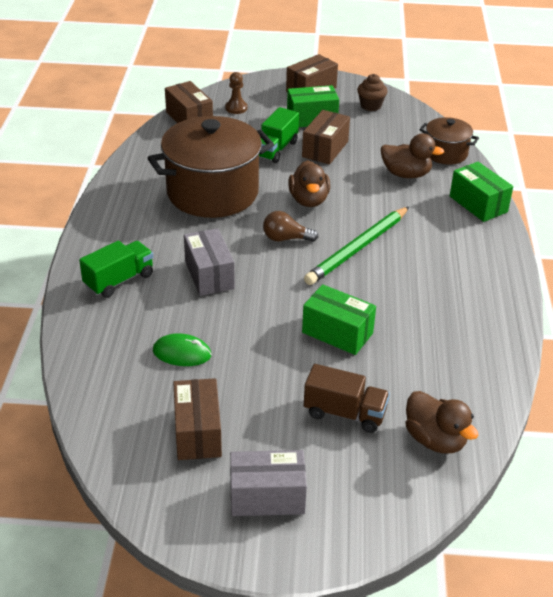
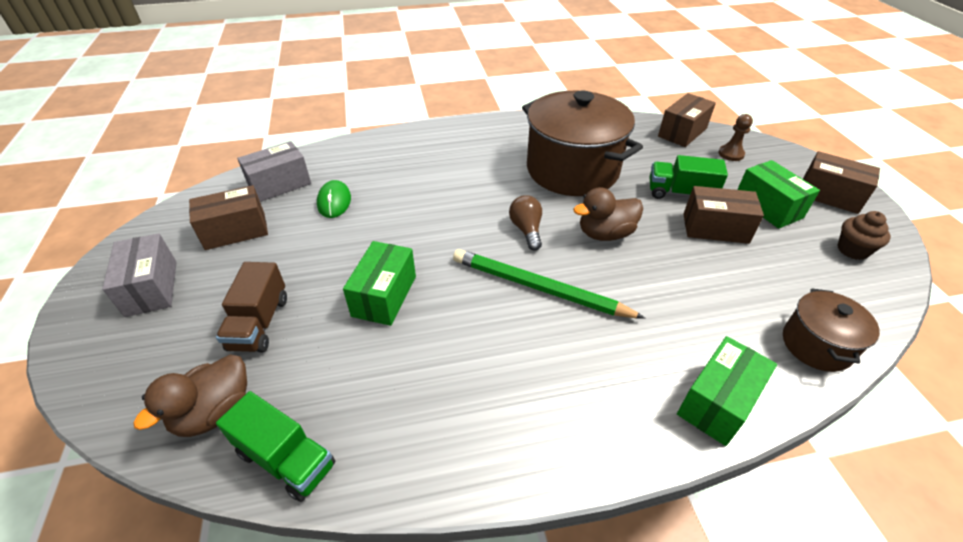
camera: 75 degrees right, 5 degrees up
green truck [79,241,153,298] -> green truck moved to [216,391,335,502]
grey box [184,228,235,296] -> grey box moved to [237,141,311,202]
brown duck [381,133,444,178] -> none

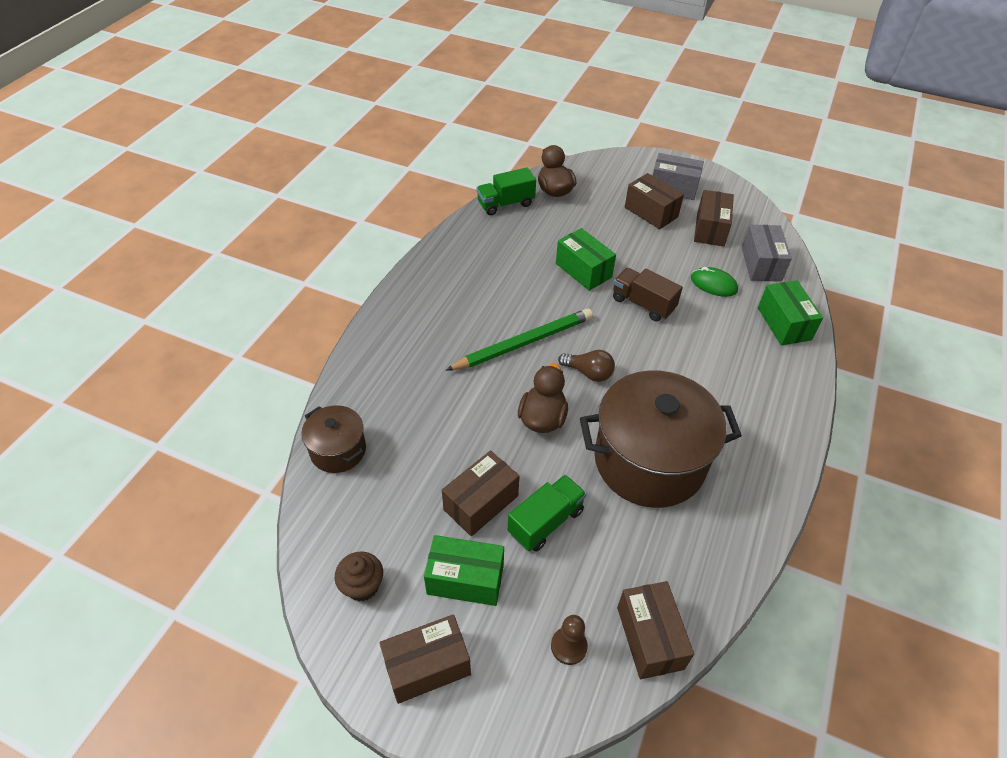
camera: 125 degrees right, 5 degrees up
brown truck [216,262,287,352] -> brown truck moved to [613,268,683,321]
green box [677,336,777,446] -> green box moved to [758,280,823,345]
none -> brown box [625,173,684,229]

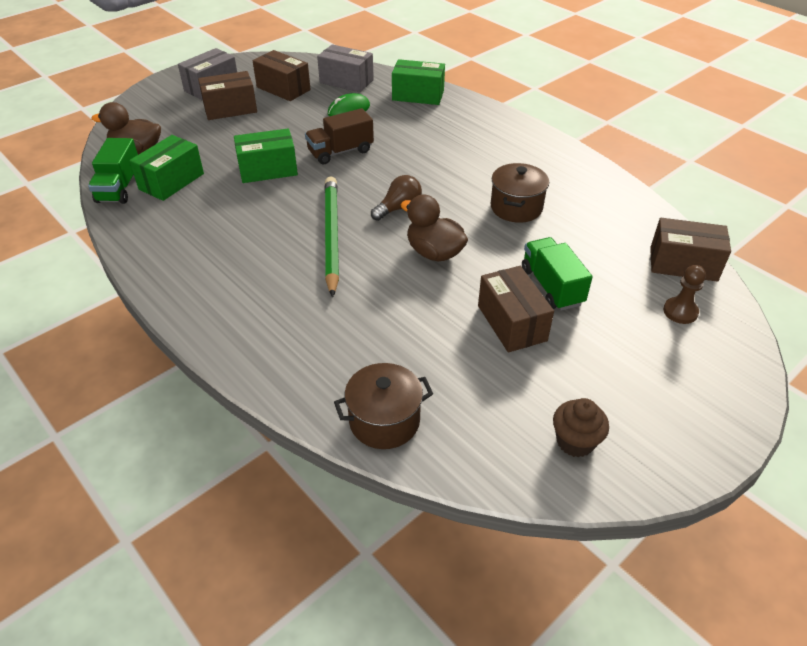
camera: 65 degrees left, 5 degrees down
brown box [380,614,471,704] -> none
green box [424,535,504,606] -> green box moved to [129,135,204,201]
brown pot [580,370,742,508] -> brown pot [491,163,549,223], size x0.50

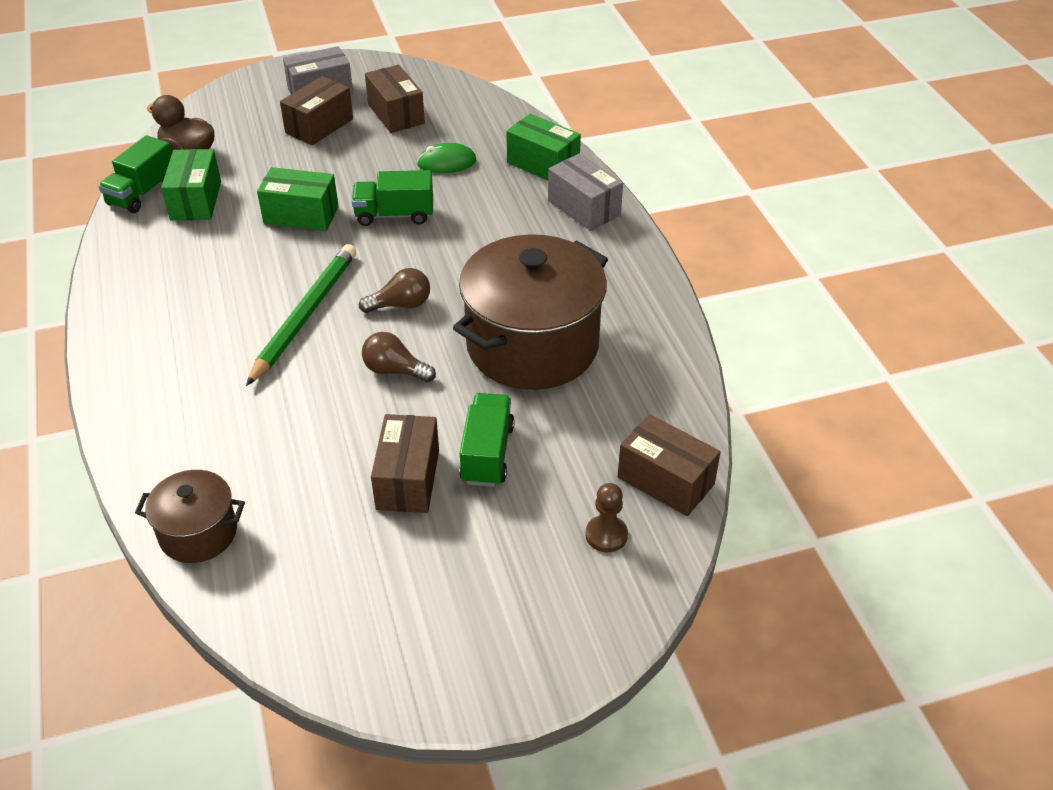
camera: 25 degrees right, 0 degrees up
green box [129,135,204,201] -> green box turned 60 degrees counterclockwise [161,149,221,220]
brown box [198,71,257,120] -> brown box turned 60 degrees counterclockwise [280,76,353,145]
brown truck [305,108,374,164] -> green truck [352,170,433,226]
grey box [317,44,374,92] -> grey box moved to [548,154,623,231]
brown duck [401,194,468,262] -> brown light bulb [362,332,436,383]
brown pot [491,163,549,223] -> brown pot [453,234,608,390], size x1.99
brown cupcake [553,398,609,457] -> none

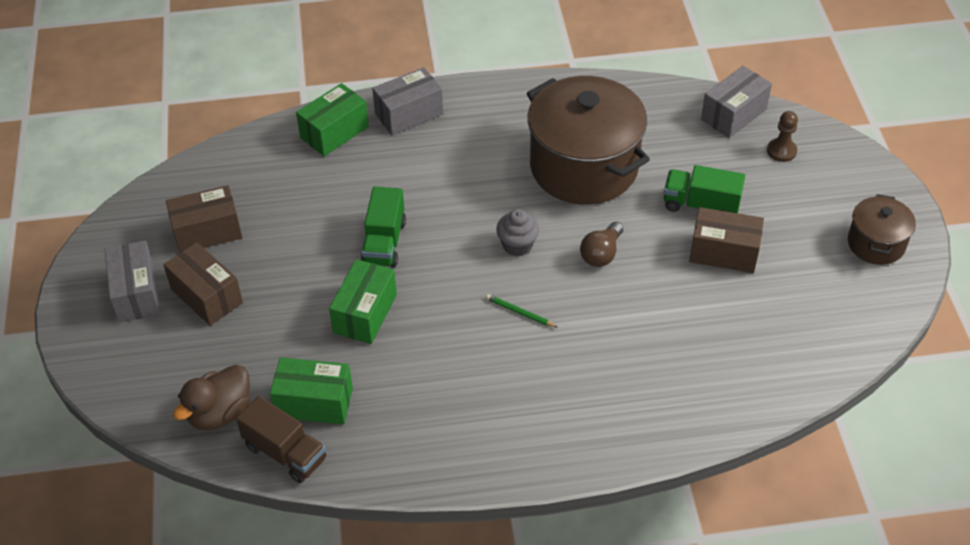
camera: 80 degrees left, 5 degrees up
green truck [98,135,172,213] -> brown truck [236,396,326,483]
brown pot [135,470,245,563] -> brown pot moved to [848,194,916,265]
green pencil [246,244,356,386] -> green pencil [486,294,558,328], size x0.40
brown light bulb [359,268,430,313] -> grey cupcake [496,209,539,256]
green mouse [417,143,476,173] -> none
brown box [618,414,721,516] -> grey box [701,66,772,138]

